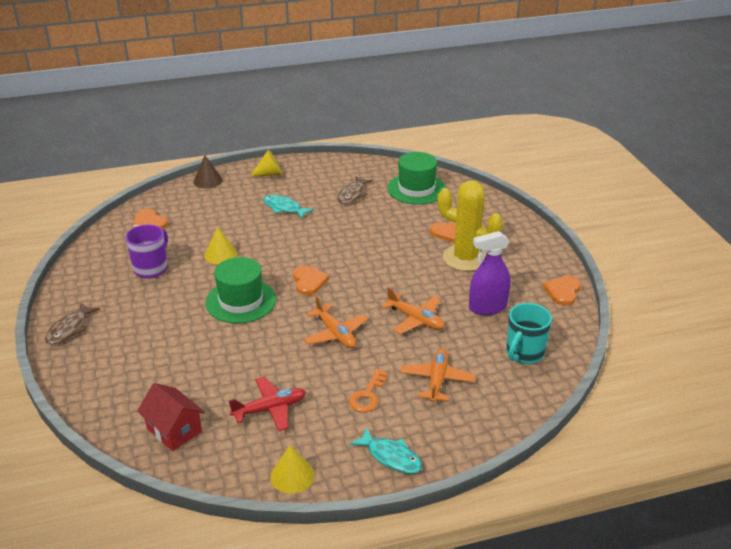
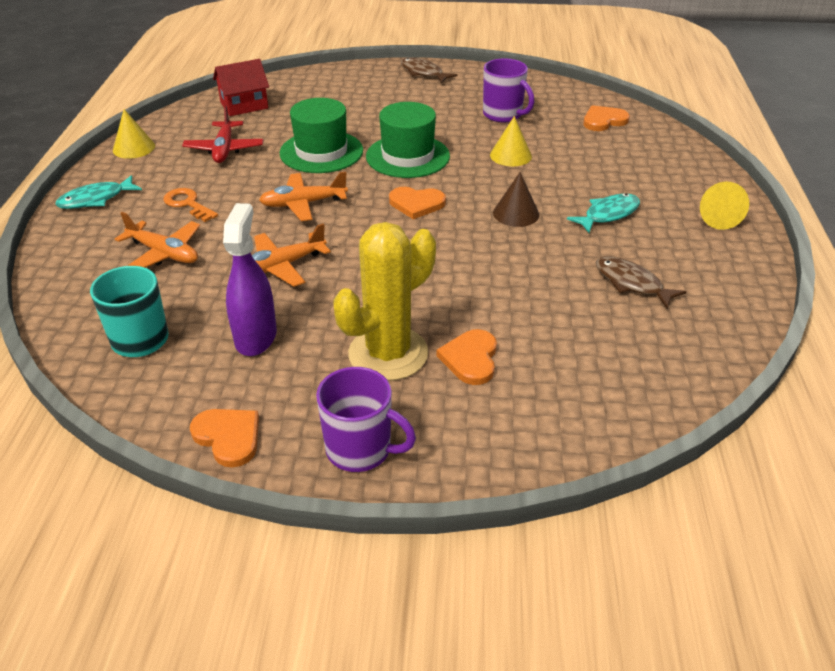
camera: 110 degrees right, 5 degrees up
brown cone [194,155,223,189] -> brown cone moved to [493,172,539,227]
green hat [387,152,446,205] -> green hat moved to [280,98,363,173]
none -> purple mug [316,367,416,472]

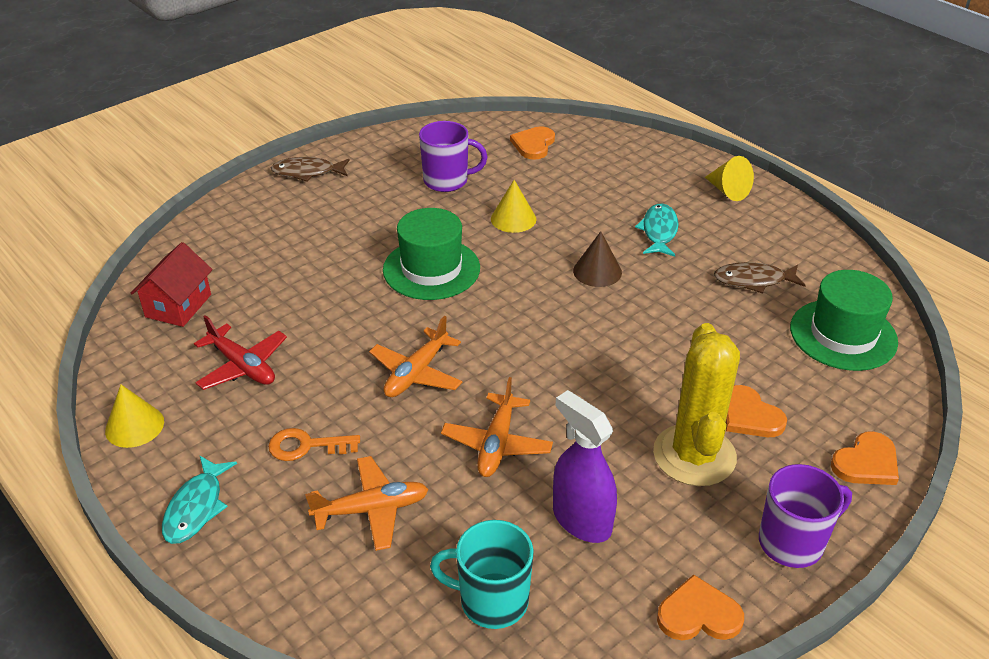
camera: 45 degrees left, 0 degrees up
green hat [280,98,363,173] -> green hat moved to [790,270,898,371]
orange heart [389,187,446,219] -> orange heart moved to [831,431,899,485]

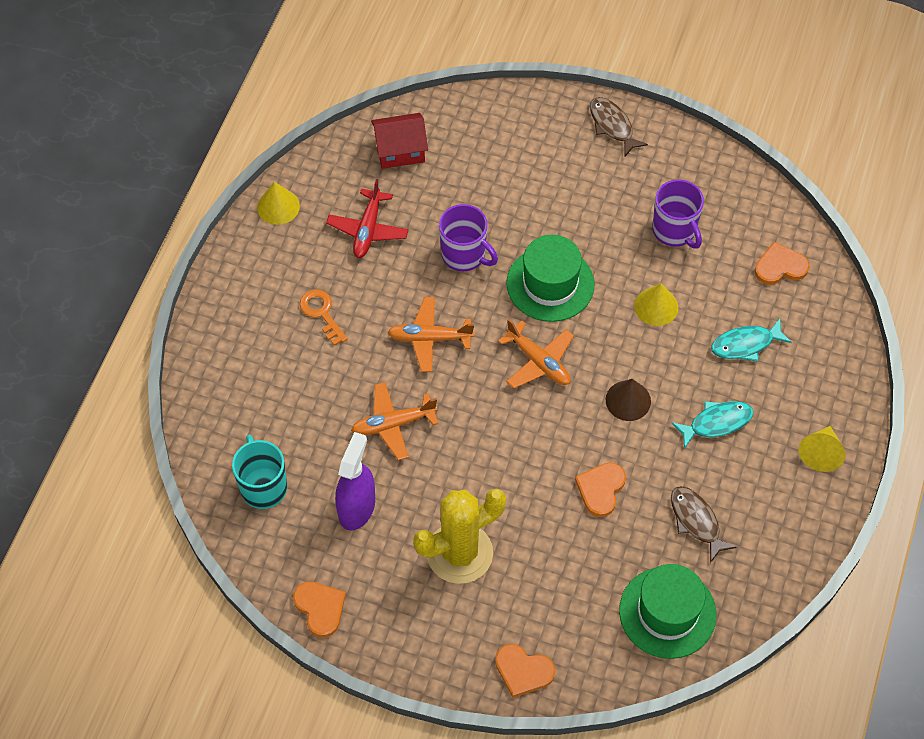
camera: 60 degrees right, 20 degrees up
turquoise fish [162,456,237,544] -> turquoise fish moved to [711,319,792,362]
orange plane [305,456,429,551] -> orange plane moved to [498,319,574,389]
orange heart [726,385,787,437] -> orange heart moved to [575,462,626,517]
purple mug [759,464,852,568] -> purple mug moved to [439,204,498,271]

